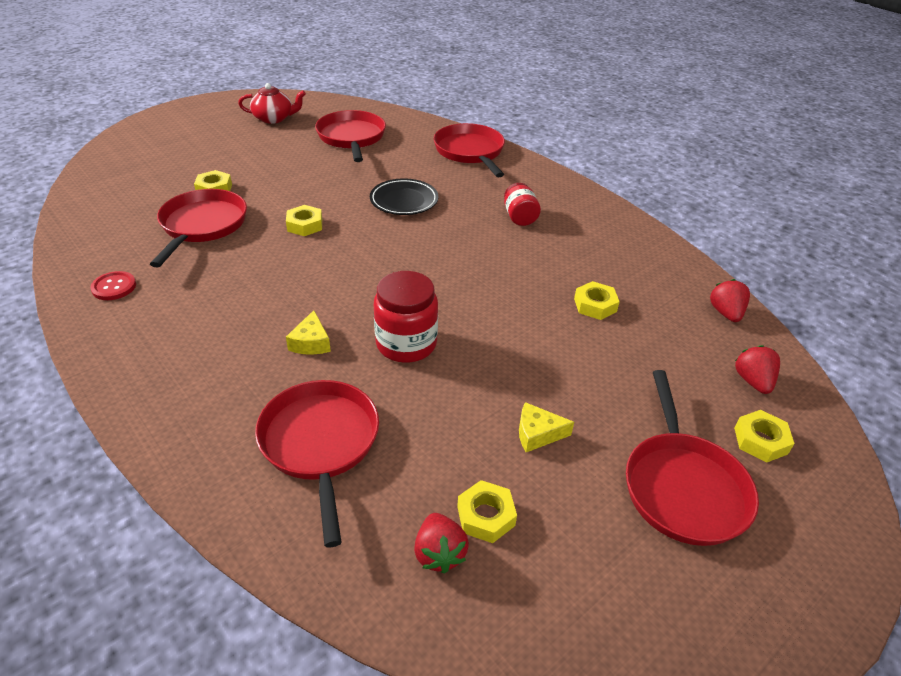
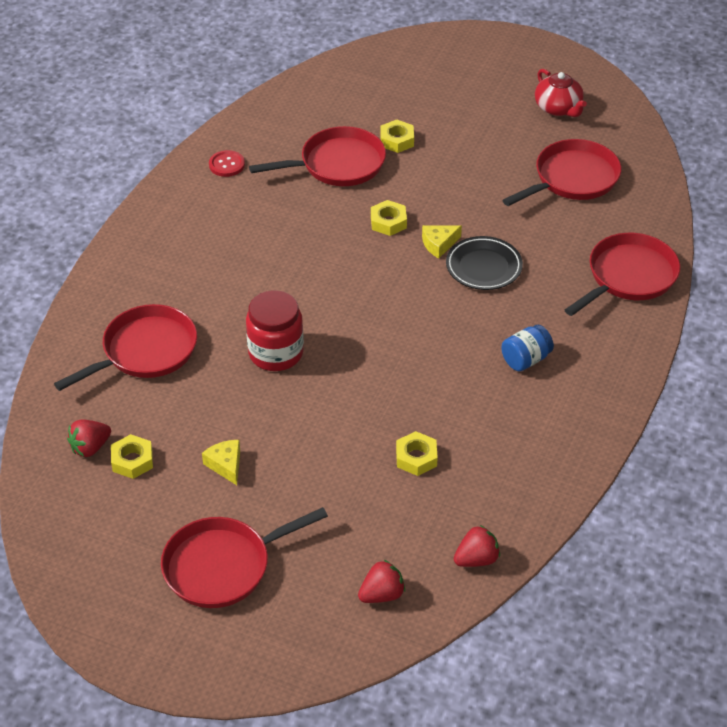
camera: 65 degrees right, 5 degrees up
yellow cheese [286,310,331,355] -> yellow cheese moved to [422,225,462,258]
red jar [504,183,541,226] -> blue jar [501,325,554,371]
yellow nut [734,410,795,462] -> none

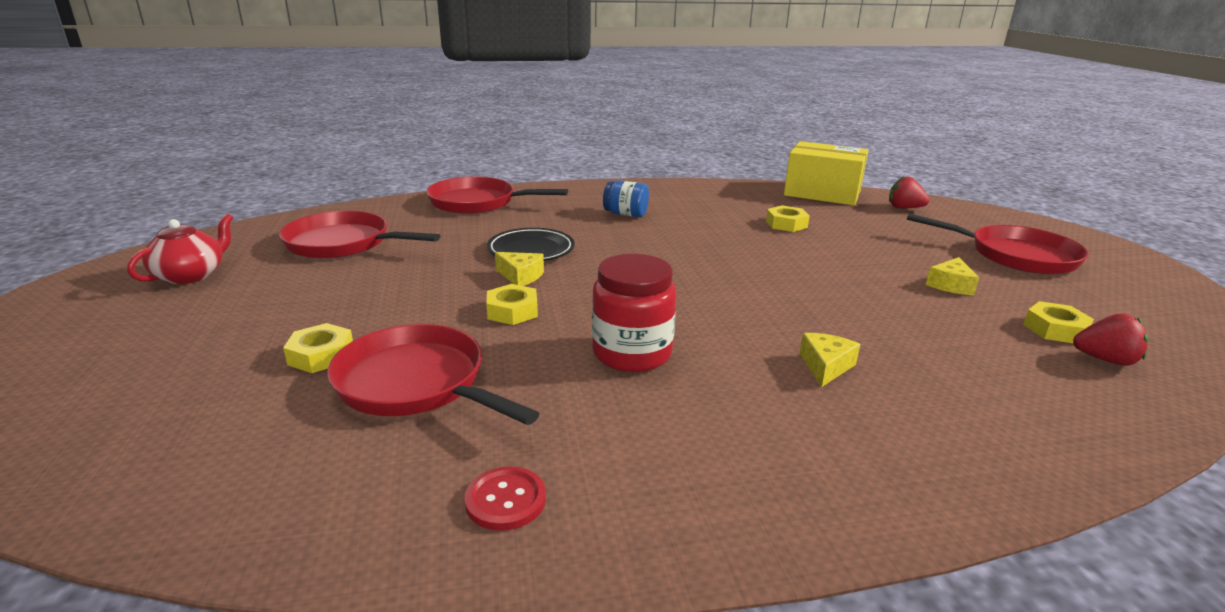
camera: 125 degrees left, 20 degrees down
red pan [54,304,197,391] -> none
red jar [246,290,304,371] -> red jar moved to [592,254,676,372]
red strawberry [454,525,500,567] -> yellow box [784,141,868,206]
none -> yellow cheese [800,333,860,387]

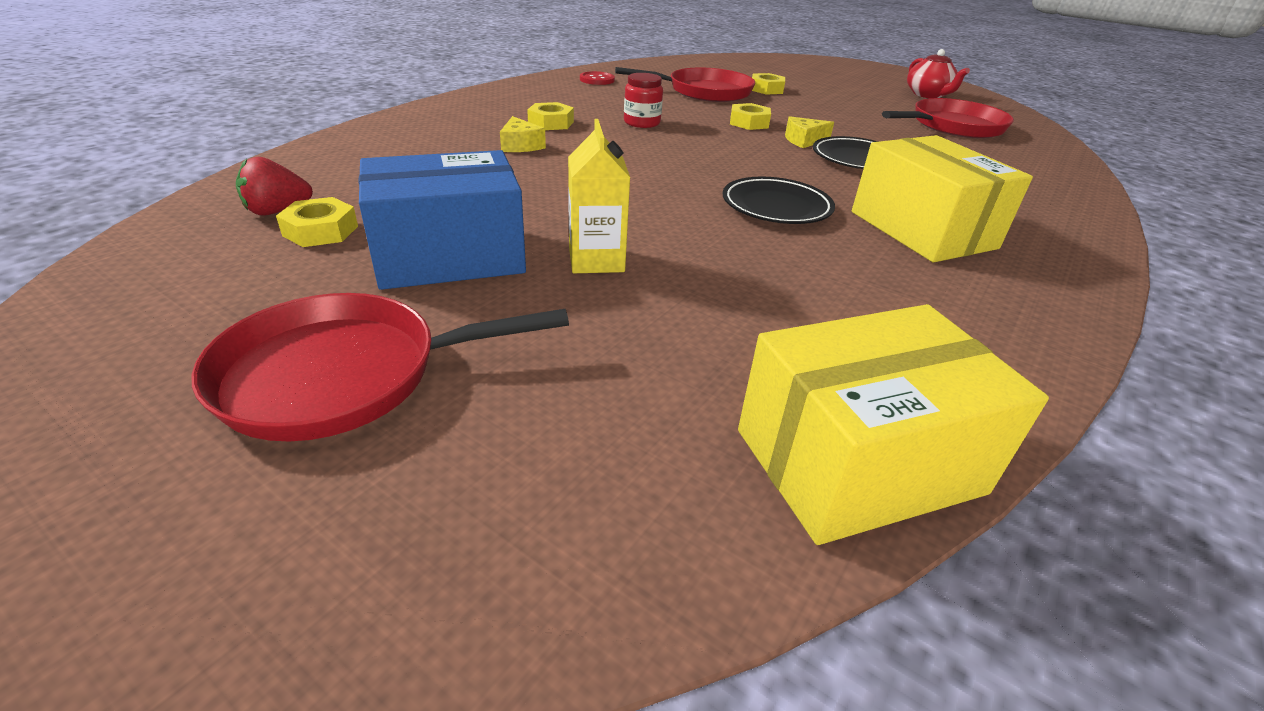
camera: 135 degrees right, 10 degrees up
red pan [426,176,568,214] -> none
red jar [592,254,676,372] -> red jar [624,73,663,128], size x0.64
blue jar [603,180,649,217] -> yellow box [852,135,1033,262]
yellow nut [766,205,810,232] -> yellow nut moved to [527,102,574,130]
red strawberry [889,176,930,208] -> none
yellow cheese [926,257,980,295] -> blue box [358,150,526,290]
none -> yellow carton [568,119,630,273]
none -> black plate [723,177,835,224]

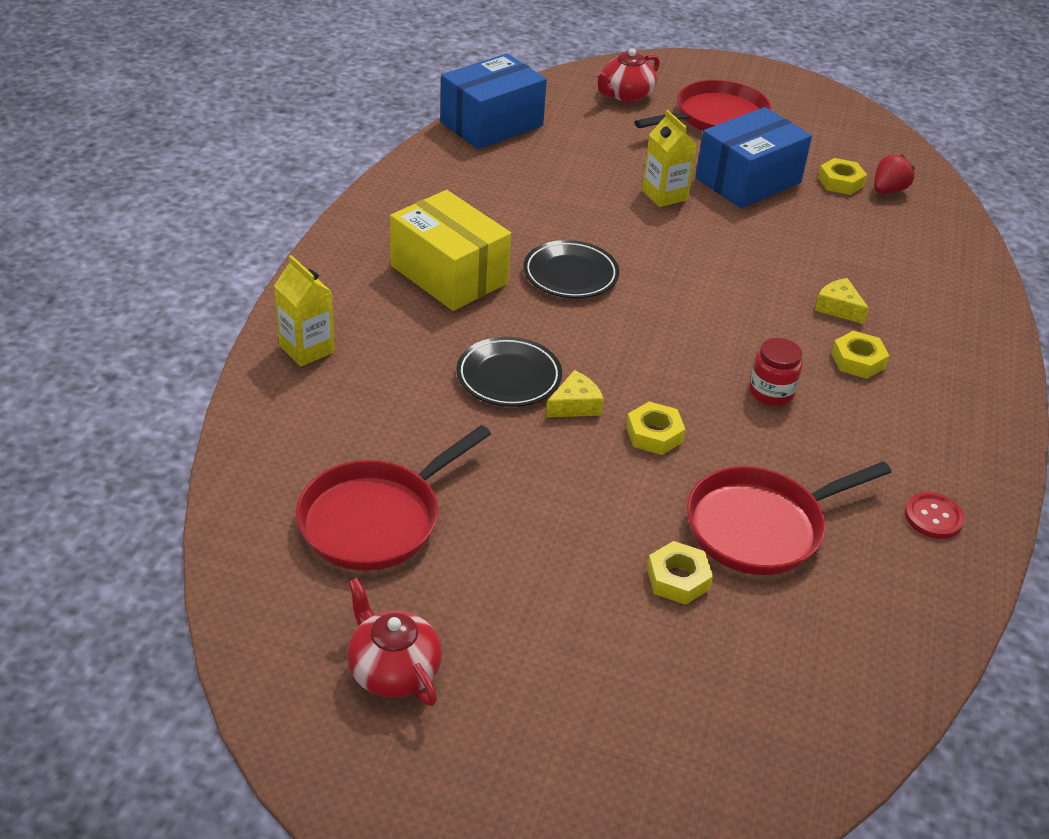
camera: 160 degrees right, 5 degrees up
yellow box [738,304,1049,545] -> blue box [440,53,547,149]
none -> yellow carton [274,255,335,367]
none -> red teapot [595,48,660,102]

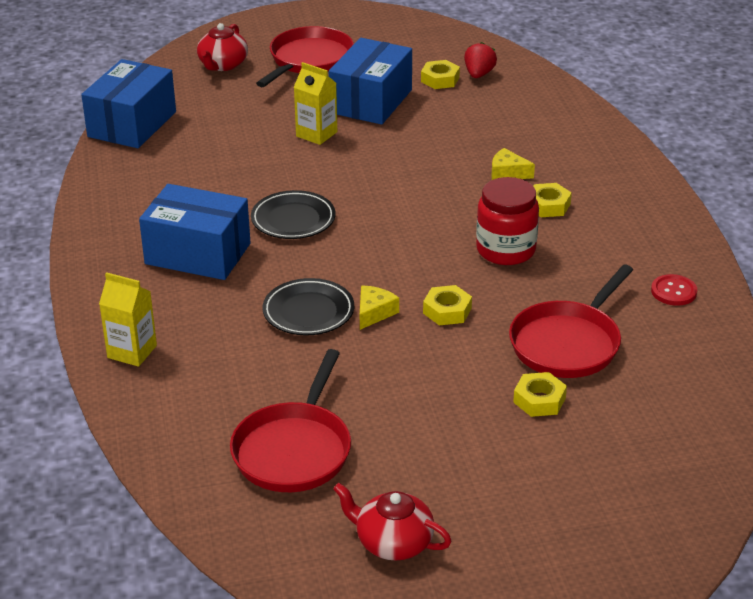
camera: 25 degrees left, 5 degrees down
yellow box [390,190,511,311] -> blue box [139,184,251,280]
red jar [749,338,803,406] -> red jar [476,177,539,265], size x1.56

